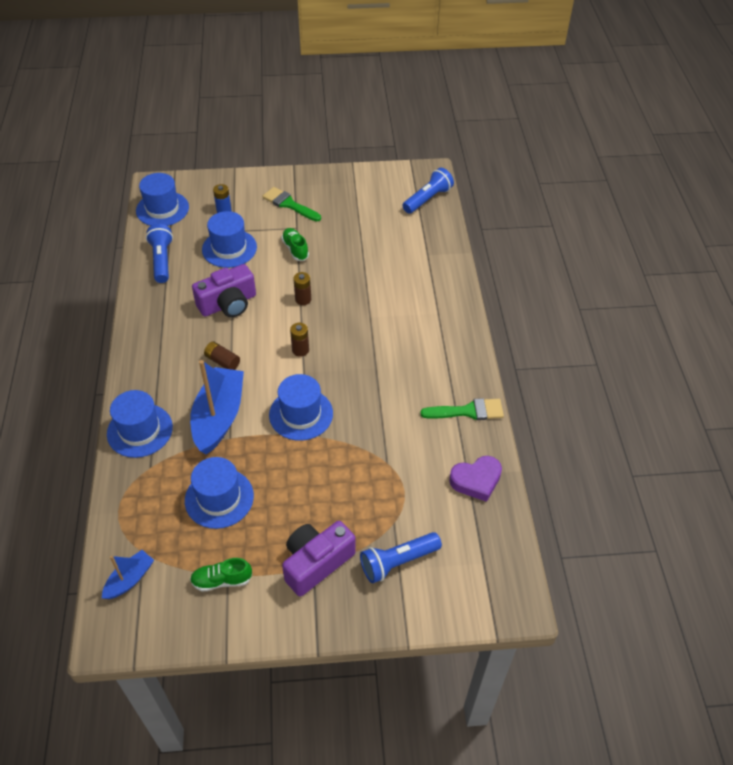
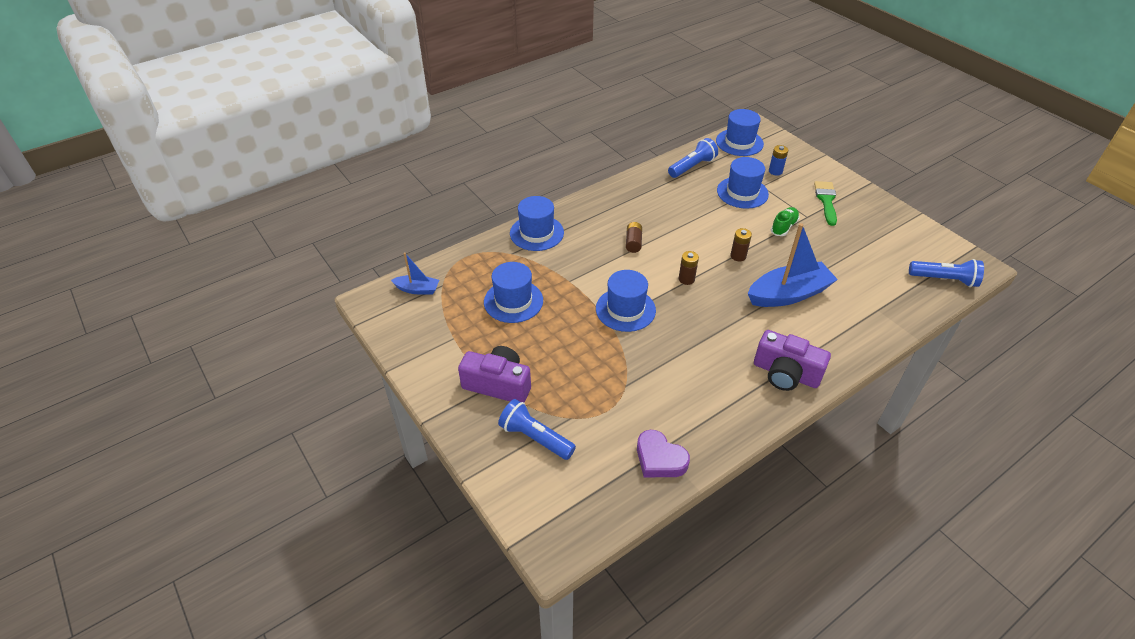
camera: 60 degrees right, 5 degrees down
blue boat [190,360,244,454] -> blue boat moved to [748,223,838,307]
green shoe [190,558,252,592] -> none
purple camera [192,264,256,318] -> purple camera moved to [754,330,831,391]
green brush [420,398,504,420] -> none

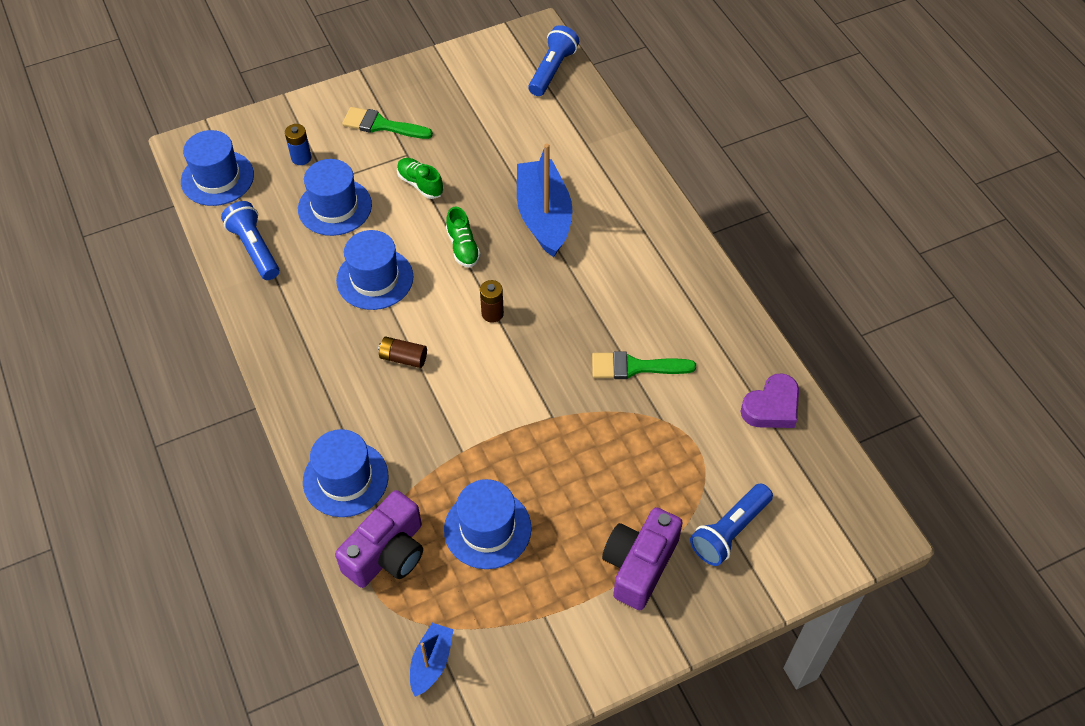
camera: 80 degrees left, 10 degrees up
blue hat [596,270,656,332] -> blue hat moved to [336,230,414,310]
brown battery [730,228,752,261] -> green shoe [446,207,481,268]
purple camera [754,330,831,391] -> purple camera moved to [335,490,423,588]
none -> green brush [592,351,696,379]

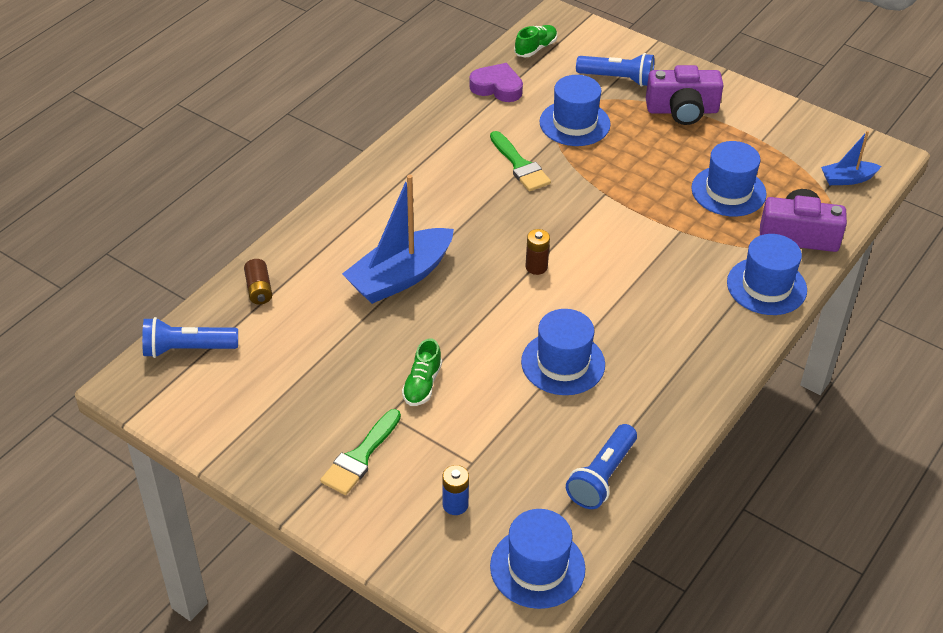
camera: 120 degrees left, 10 degrees down
blue hat [298,159,372,236] -> blue hat moved to [539,75,611,146]
green brush [342,107,433,139] -> green brush turned 45 degrees clockwise [320,409,401,495]
brown battery [378,337,427,368] -> brown battery moved to [244,259,272,305]
green shoe [446,207,481,268] -> green shoe moved to [514,25,557,58]

